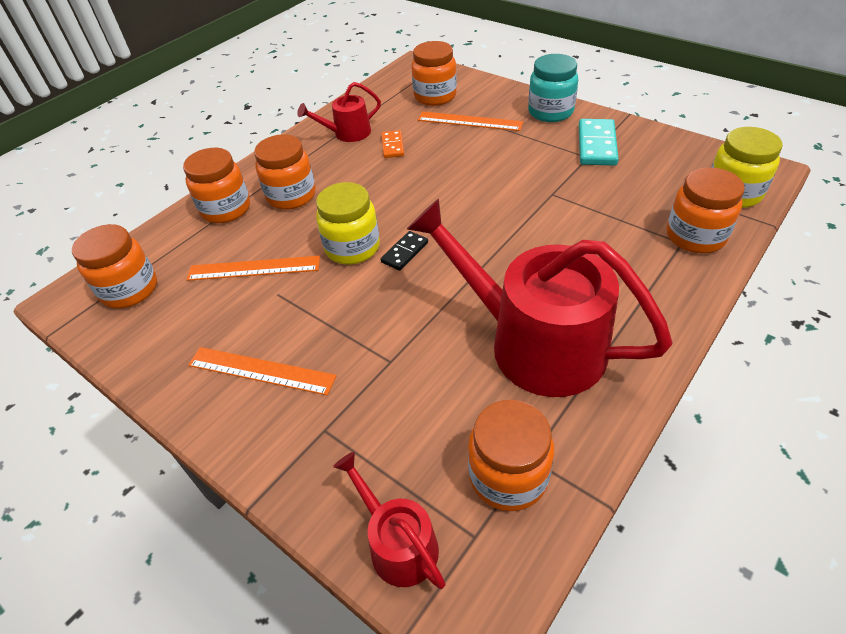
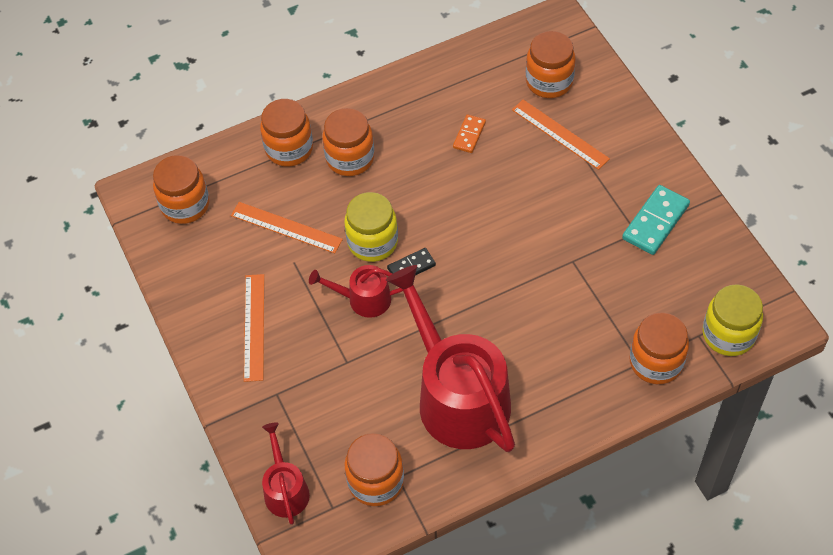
camera: 25 degrees right, 10 degrees up
orange ruler [188,347,337,395] -> orange ruler turned 45 degrees clockwise [244,274,264,382]
red watering can [297,82,381,142] -> red watering can moved to [309,265,403,318]
turquoise jar [528,54,578,122] -> none

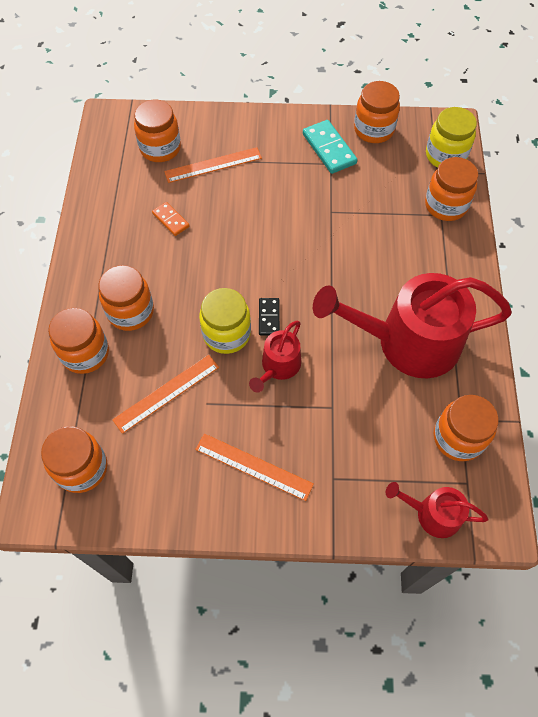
camera: 65 degrees left, 5 degrees up
none -> orange jar [354,81,400,143]

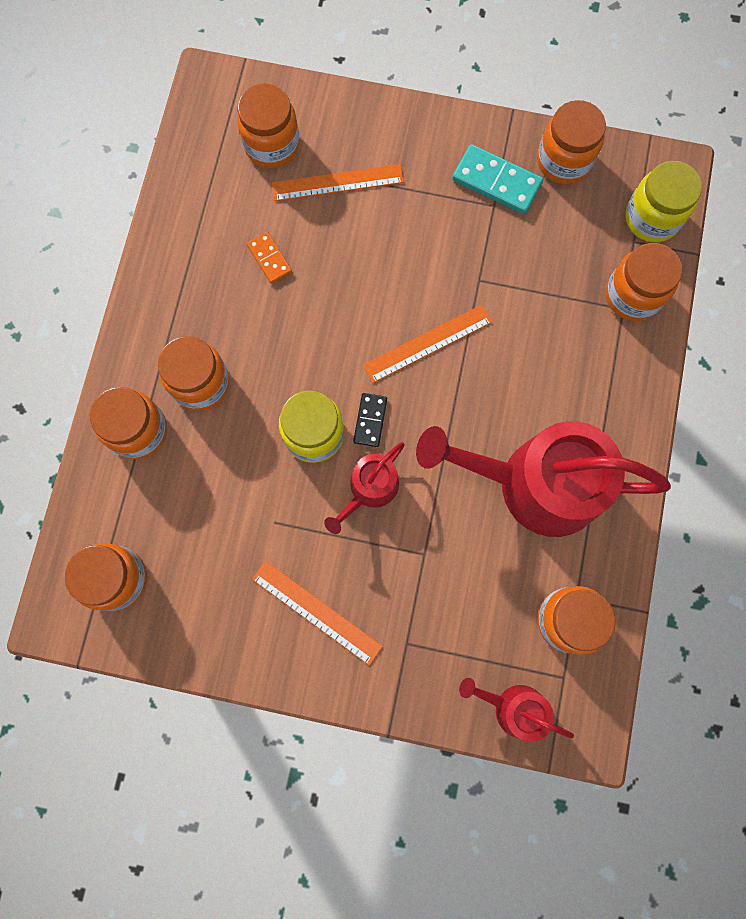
camera: 10 degrees right, 15 degrees up
orange ruler [112,355,219,434] -> orange ruler moved to [363,305,492,383]
turquoise domino [303,120,357,174] -> turquoise domino turned 45 degrees counterclockwise [452,144,543,214]

